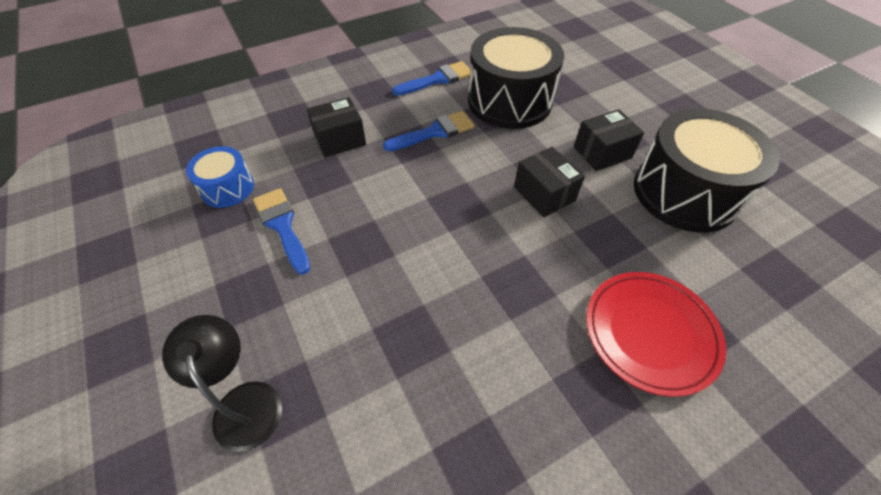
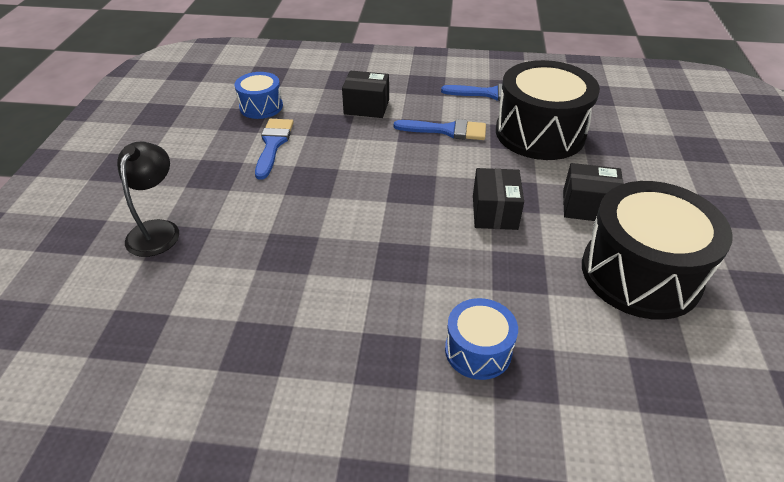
camera: 35 degrees right, 10 degrees down
red plate [586,272,726,397] -> blue drum [445,298,518,380]

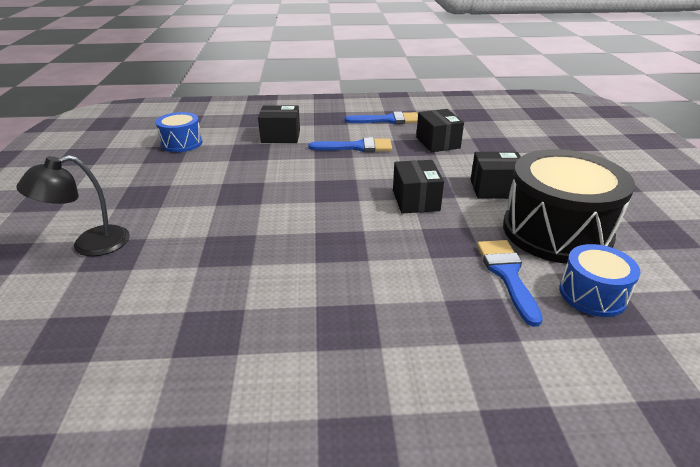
camera: 10 degrees left, 10 degrees down
black lamp [117,142,179,257] -> black lamp turned 120 degrees counterclockwise [16,155,130,256]
blue brush [255,119,294,180] -> blue brush moved to [477,240,543,327]
blue drum [445,298,518,380] -> blue drum moved to [559,244,640,317]
black drum [496,60,600,160] -> black box [416,109,464,152]

